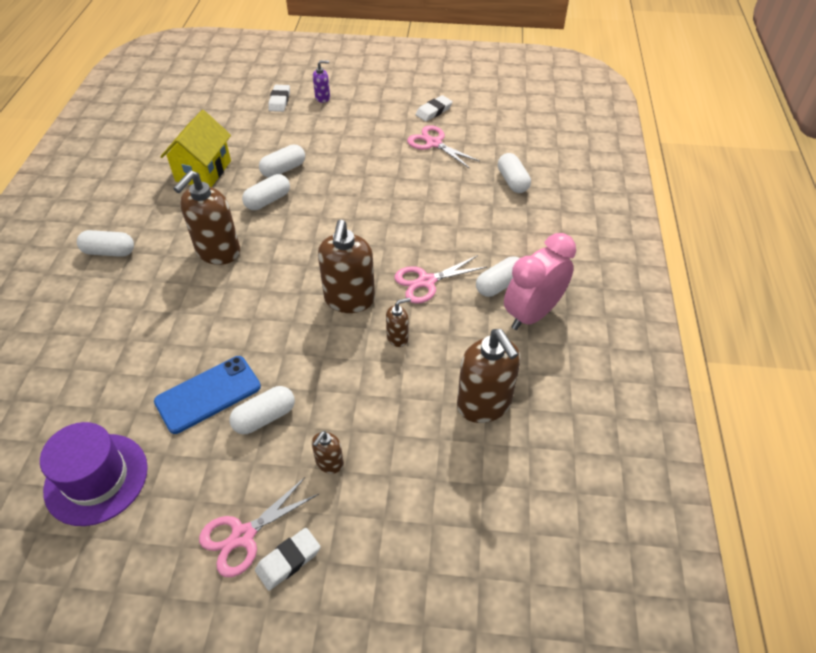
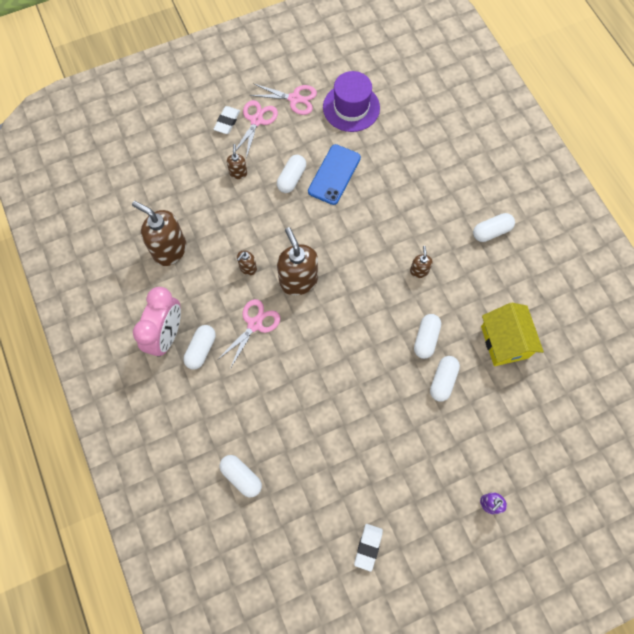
camera: 150 degrees right, 20 degrees up
brown soap dispenser [173,170,240,265] -> brown soap dispenser [410,246,433,278], size x0.49
white eraser [268,85,290,112] -> none
pink scissors [407,125,480,168] -> pink scissors moved to [249,84,317,115]

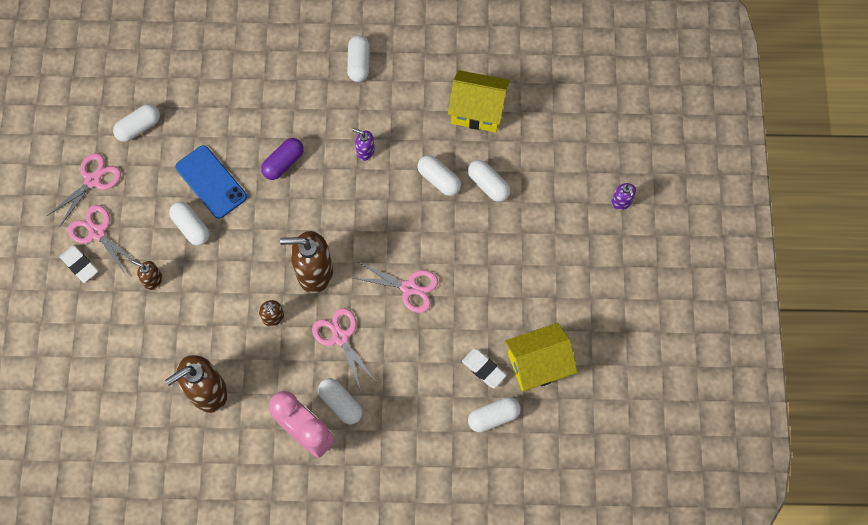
camera: 65 degrees left, 0 degrees up
purple hat [323,71,380,132] -> white capsule [113,104,160,142]
white eraser [354,524,383,572] -> white eraser moved to [462,348,506,388]
brown soap dispenser [410,246,433,278] -> purple soap dispenser [352,128,375,161]
none -> purple capsule [261,138,304,180]
none -> pink scissors [353,262,439,313]
none -> yellow house [505,323,577,392]

